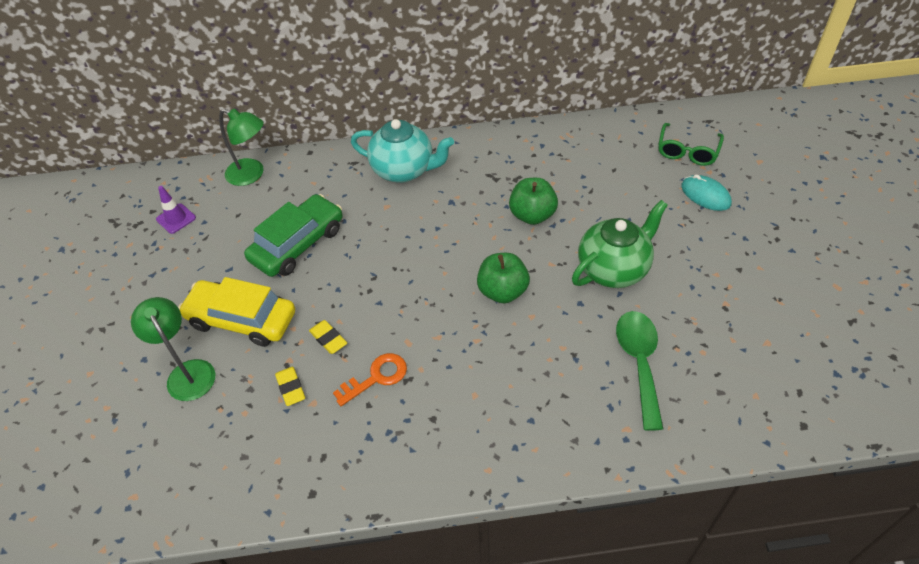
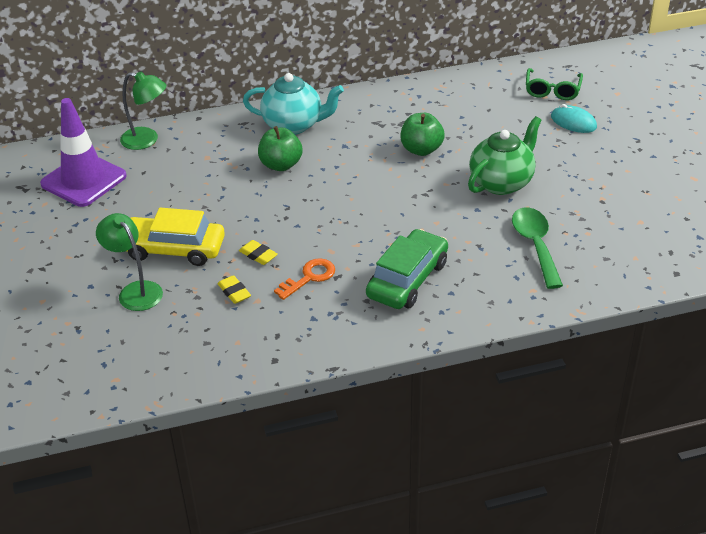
camera: 10 degrees left, 10 degrees down
purple traffic cone [156,186,196,234] -> purple traffic cone [40,98,127,207], size x2.23
green car [244,194,343,277] -> green car moved to [366,229,448,309]
green apple [477,253,530,303] -> green apple moved to [258,126,303,171]

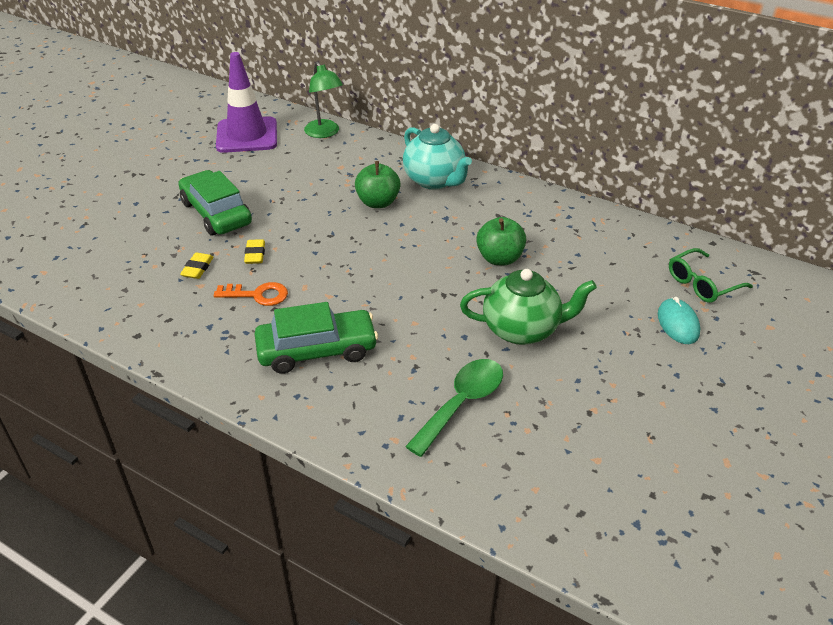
camera: 45 degrees right, 0 degrees up
green lamp [96,213,163,311] -> none
yellow car [127,208,225,266] -> green car [178,170,252,236]

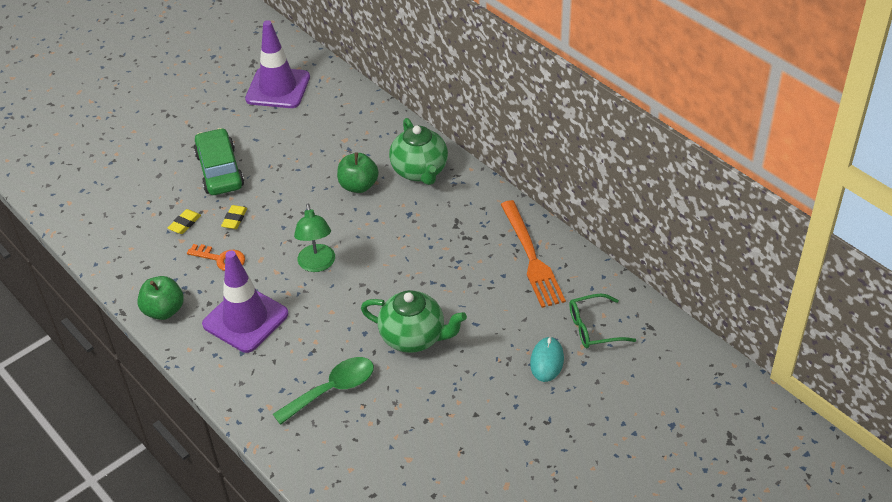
camera: 20 degrees right, 5 degrees up
green car [255,302,378,374] -> purple traffic cone [202,251,288,353]
green lamp [304,62,343,138] -> green lamp moved to [294,204,335,272]
turquoise teapot [403,124,472,189] -> green teapot [389,118,448,185]
green apple [476,217,526,265] -> green apple moved to [137,276,184,320]
none -> orange fork [500,200,566,308]

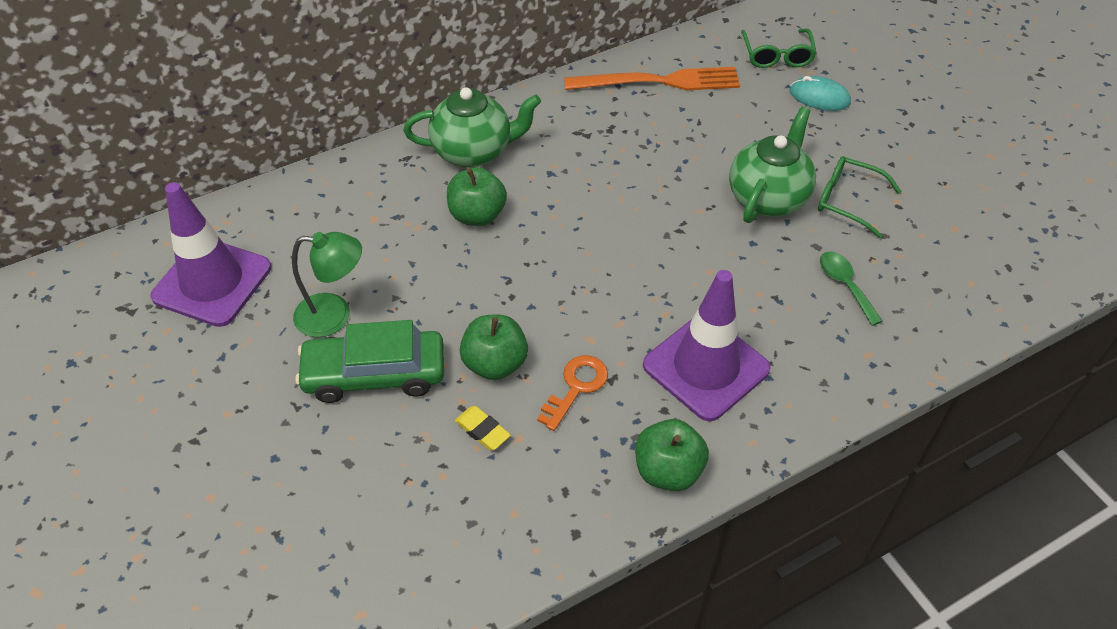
camera: 80 degrees left, 5 degrees up
yellow eraser [221,205,247,229] -> green apple [460,314,528,380]
green spoon [273,357,374,425] -> green spoon [820,252,883,326], size x0.64
green lamp [294,204,335,272] -> green lamp moved to [292,232,362,338]
none -> green glasses [818,156,902,238]

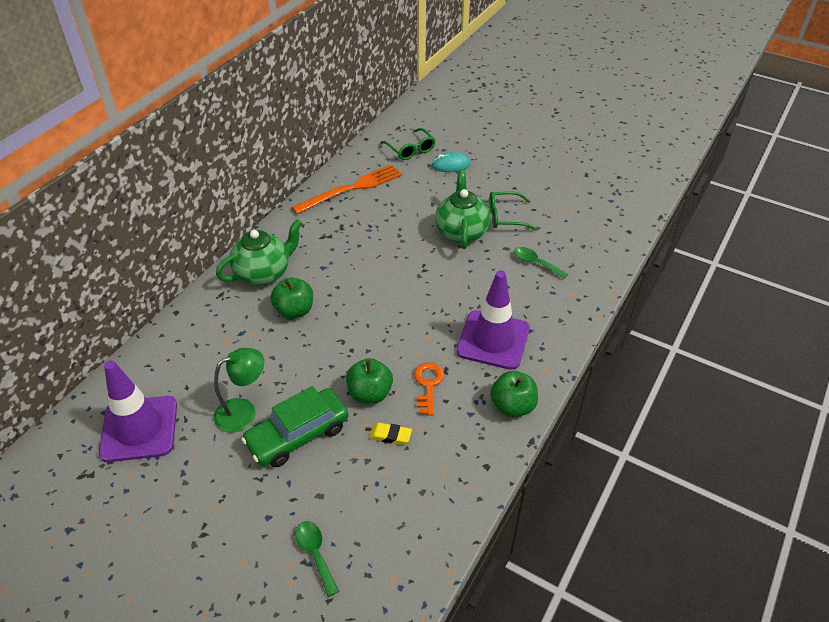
camera: 30 degrees left, 5 degrees down
none -> green spoon [295,521,339,597]

